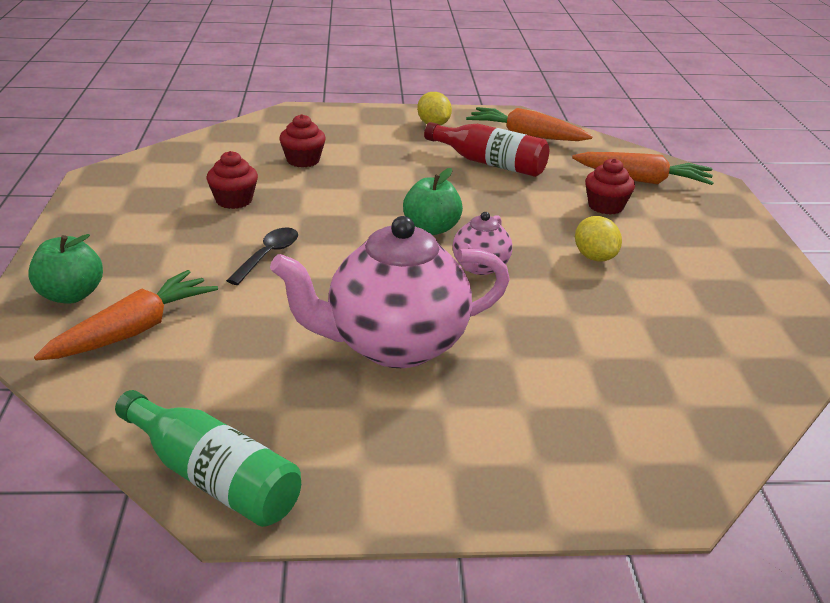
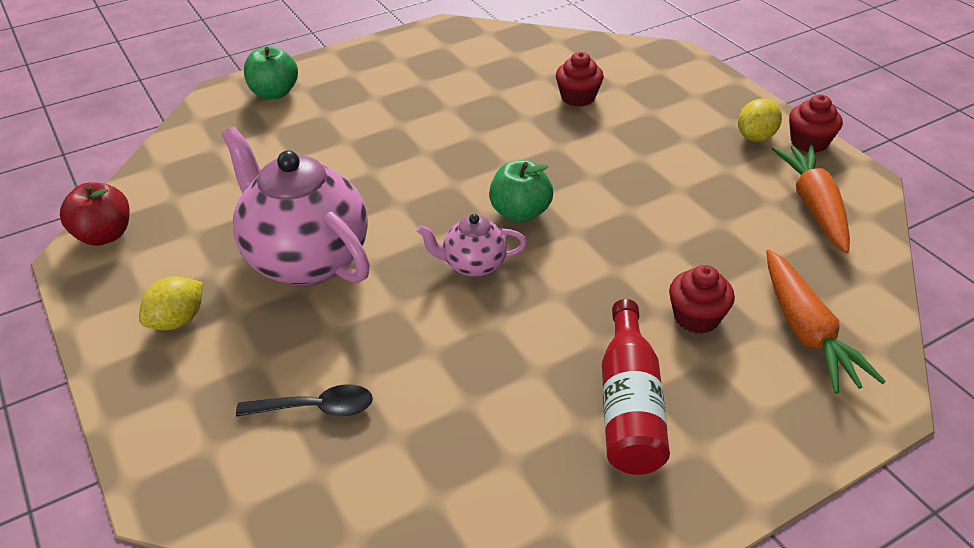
camera: 65 degrees right, 10 degrees up
orange carrot [34,270,218,361] -> none
green bottle [115,390,301,527] -> red apple [60,182,130,246]
red cupcake [207,151,258,209] -> red cupcake moved to [789,95,843,153]
black spoon [226,228,298,285] -> black spoon moved to [236,384,373,417]
red bottle [424,122,549,177] -> red bottle moved to [602,299,670,475]
yellow lemon [575,216,622,262] -> yellow lemon moved to [139,276,203,330]

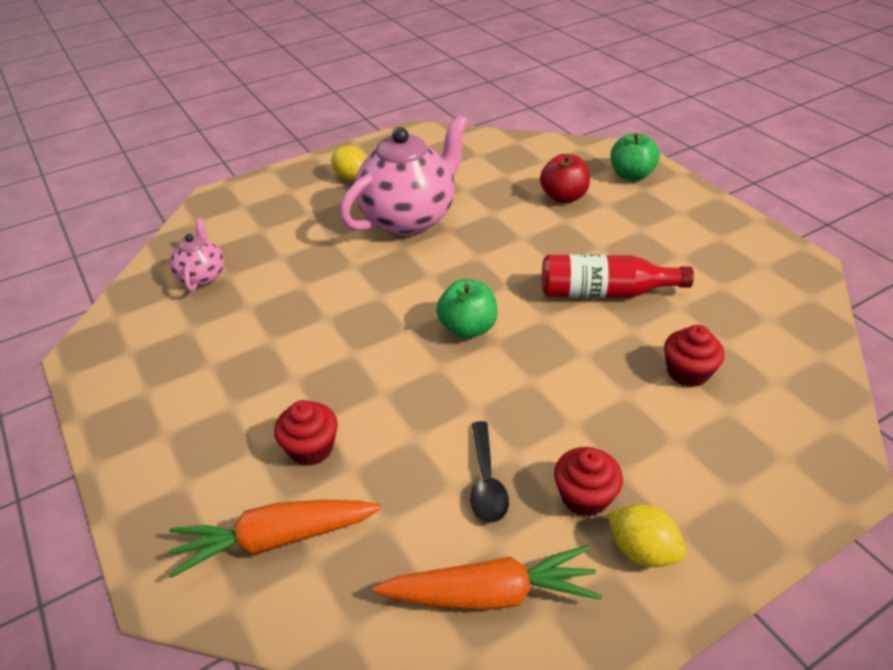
camera: 90 degrees right, 0 degrees up
red apple [60,182,130,246] -> red apple moved to [540,154,590,203]
black spoon [236,384,373,417] -> black spoon moved to [470,421,509,523]
pink teapot [417,214,527,277] -> pink teapot moved to [170,218,224,291]
red bottle [602,299,670,475] -> red bottle moved to [542,254,694,298]
red cupcake [789,95,843,153] -> red cupcake moved to [554,447,623,517]

